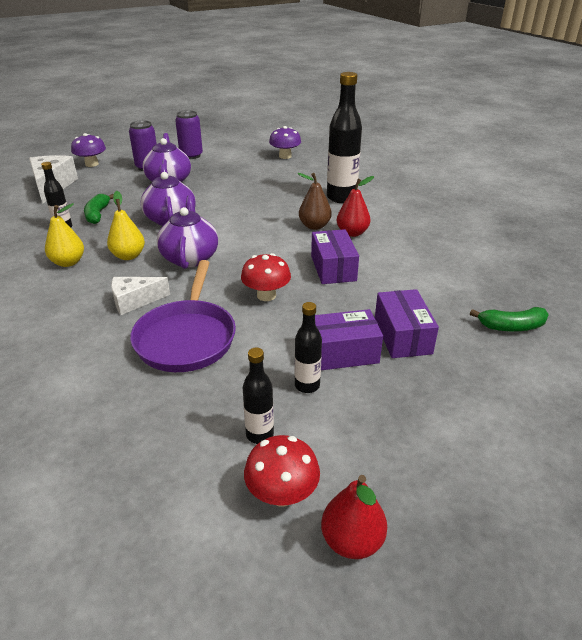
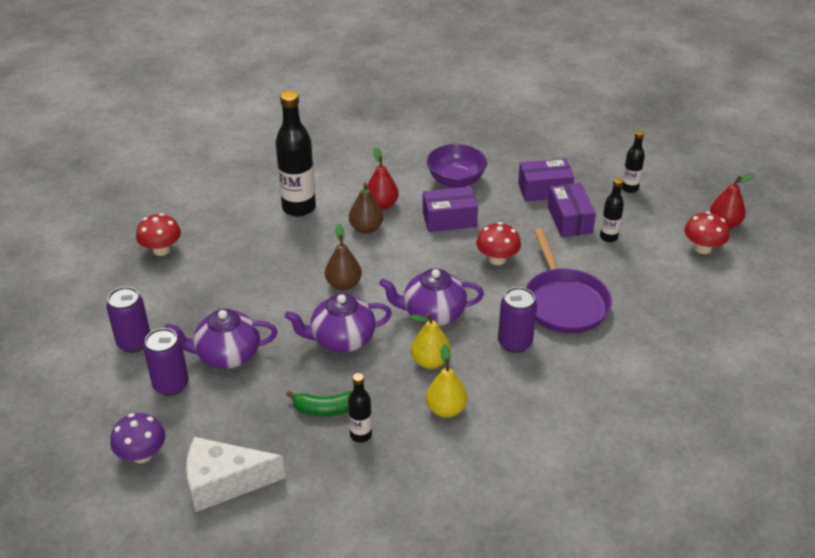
camera: 90 degrees left, 5 degrees up
white cheese [111,277,170,315] -> purple can [498,287,537,353]
purple pan [130,260,236,372] -> purple pan turned 75 degrees clockwise [526,228,612,334]
black bottle [243,348,274,444] -> black bottle moved to [621,130,645,193]
purple mushroom [269,126,301,159] -> red mushroom [136,213,181,256]
green banana [470,307,549,331] -> none
none -> brown pear [325,223,362,290]
none -> purple bowl [427,144,487,188]

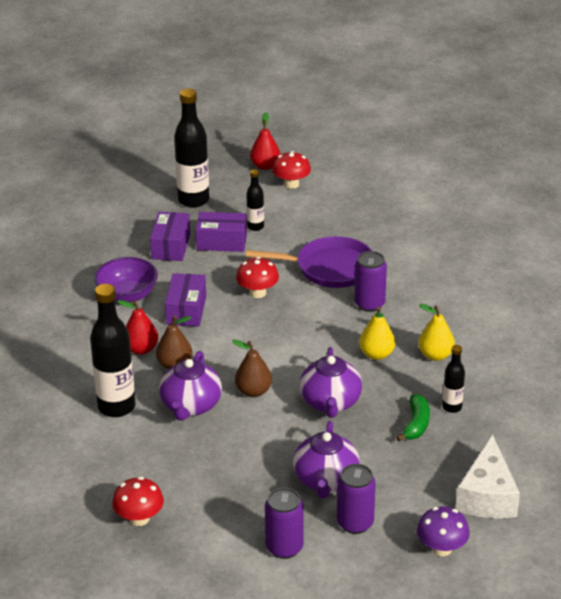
camera: 75 degrees left, 5 degrees down
purple teapot [379,269,484,326] -> purple teapot moved to [159,351,222,421]
black bottle [621,130,645,193] -> black bottle [174,89,210,208], size x1.92

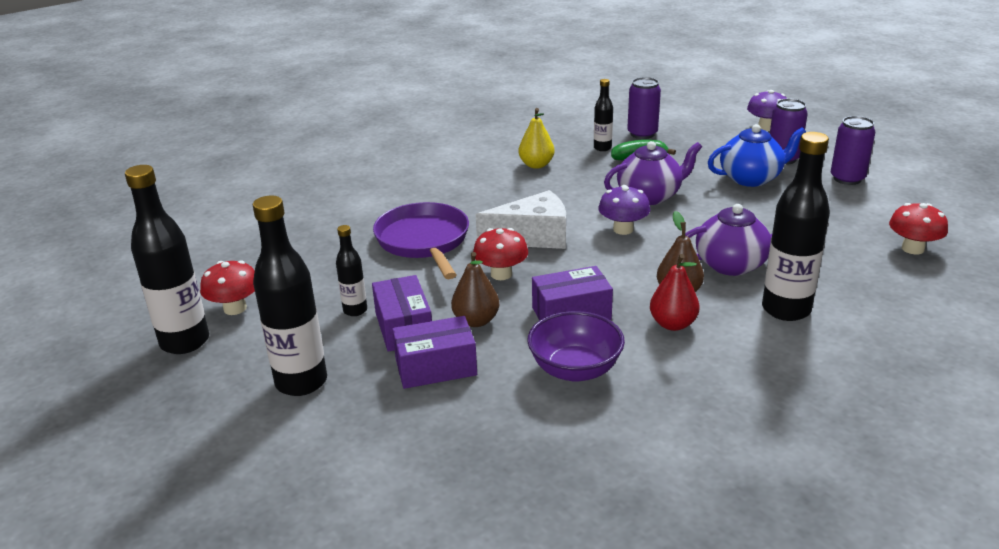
camera: 110 degrees left, 5 degrees down
brown pear [232,340,272,397] -> brown pear moved to [451,252,499,327]
red pear [250,112,280,170] -> black bottle [125,165,209,354]
purple teapot [293,421,360,499] -> blue teapot [708,124,806,187]
purple can [354,251,387,312] -> purple can moved to [627,77,661,139]
yellow pear [359,307,396,360] -> none
white cheese [456,434,520,518] -> white cheese moved to [476,190,566,249]
none -> purple mushroom [598,185,650,235]

